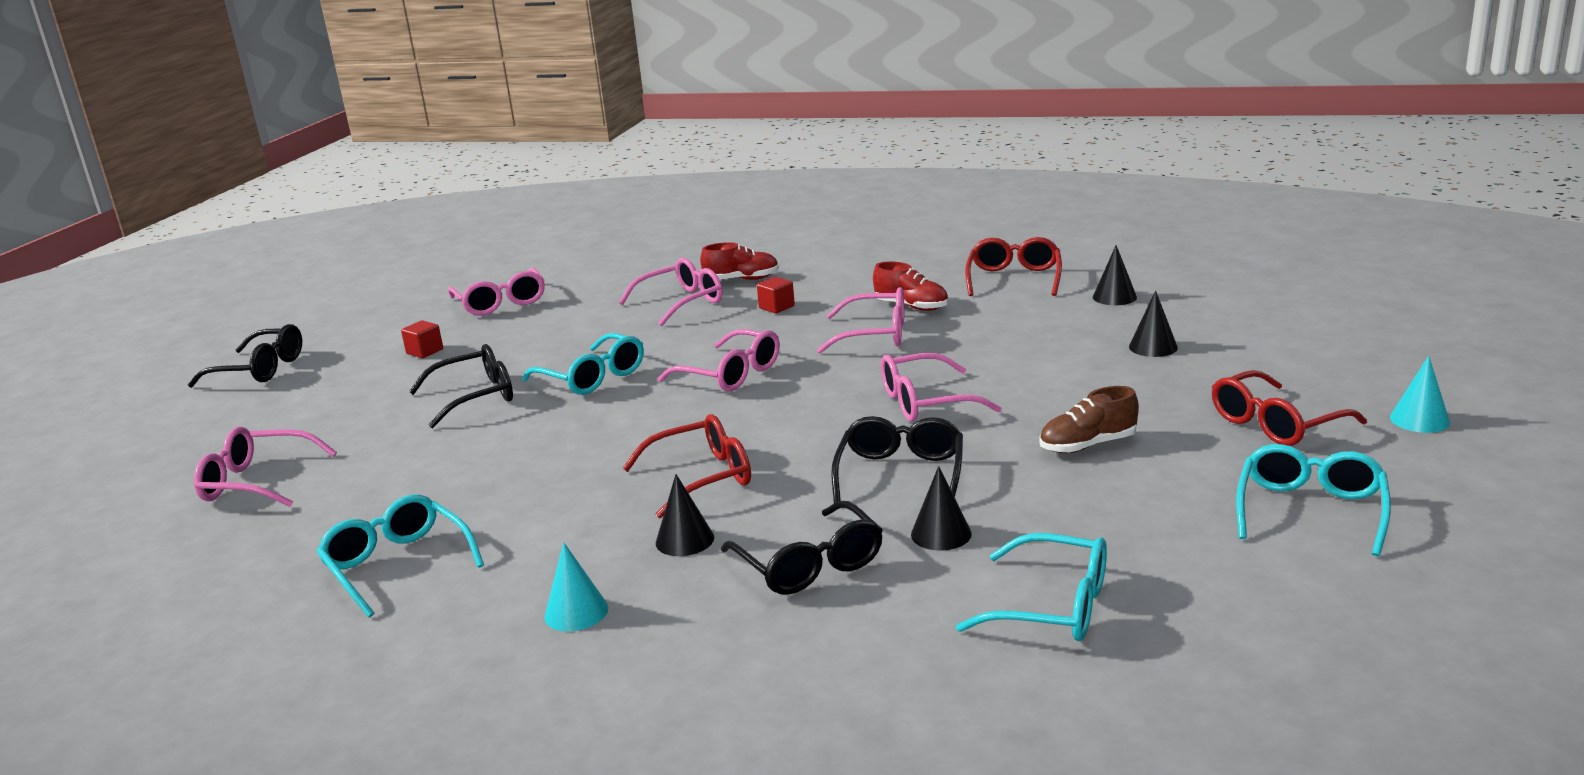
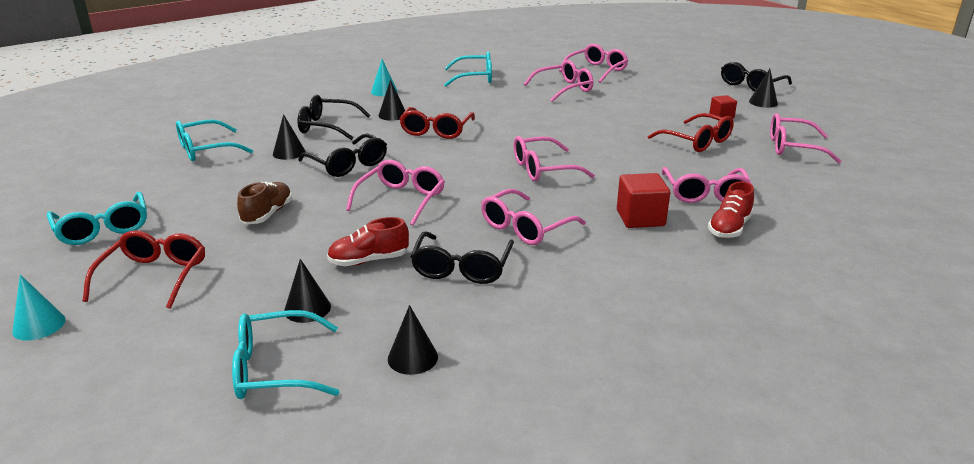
camera: 125 degrees right, 5 degrees up
black glasses [409,344,513,428] -> black glasses moved to [410,232,514,284]
turquoise glasses [522,333,644,395] -> turquoise glasses moved to [232,310,339,399]
red cube [757,277,795,313] -> red cube [617,173,670,228], size x1.67
red shoe [873,261,948,311] -> red shoe moved to [327,217,409,266]
red glasses [965,237,1062,296] -> red glasses moved to [648,113,734,152]
none -> pink glasses [524,60,594,102]
none -> black cone [749,69,778,108]

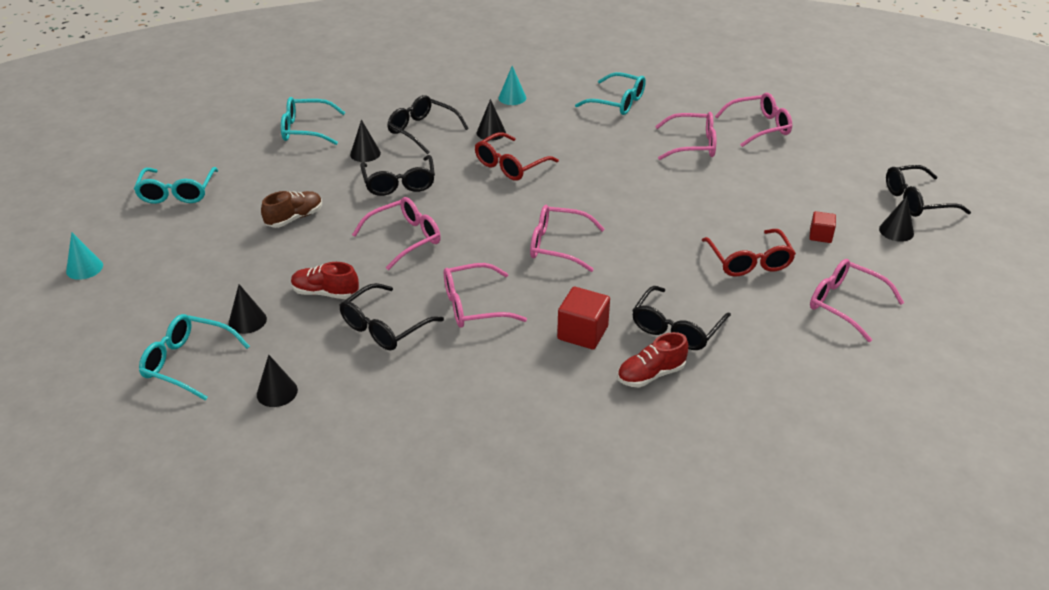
camera: 30 degrees right, 10 degrees up
red glasses [83,230,205,309] -> none
pink glasses [662,167,753,203] -> black glasses [632,286,731,350]

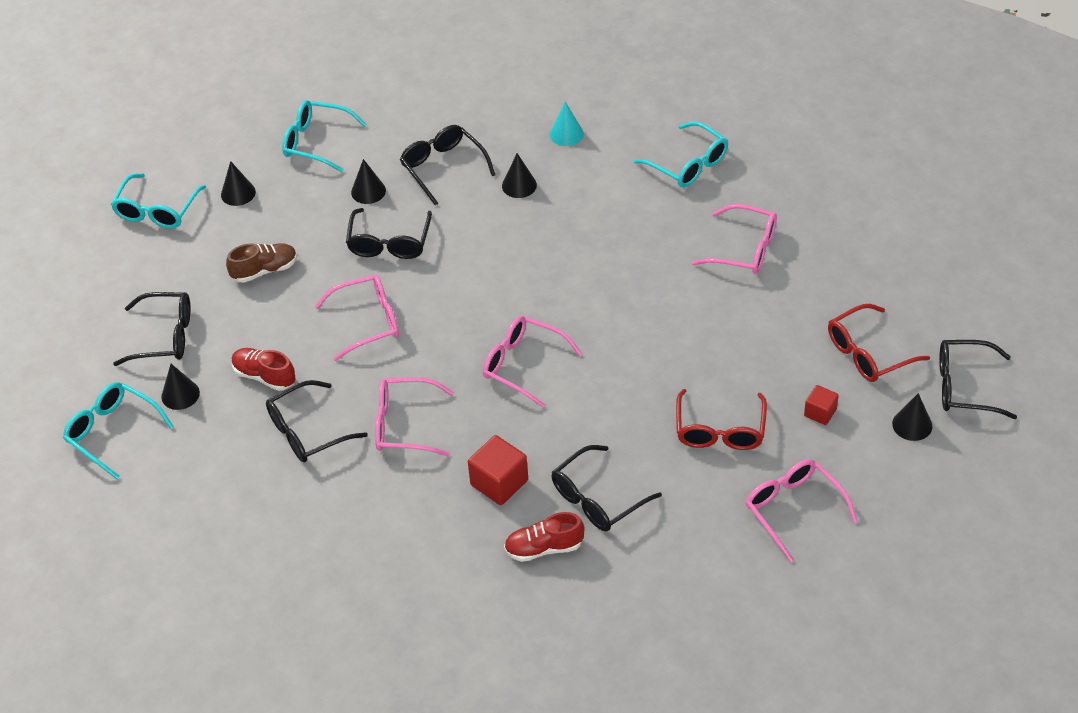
camera: 20 degrees right, 10 degrees up
turquoise cone [66,232,103,280] -> none
black cone [257,355,298,407] -> black cone moved to [221,161,256,206]
red glasses [475,132,559,181] -> red glasses moved to [828,304,930,382]
pink glasses [715,93,792,147] -> none
none -> black glasses [113,292,191,366]

